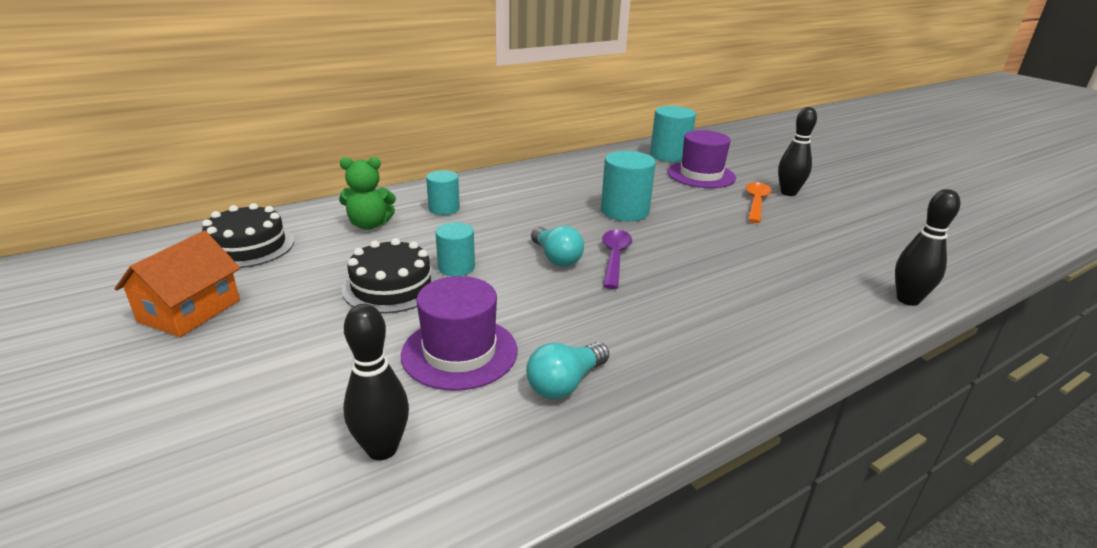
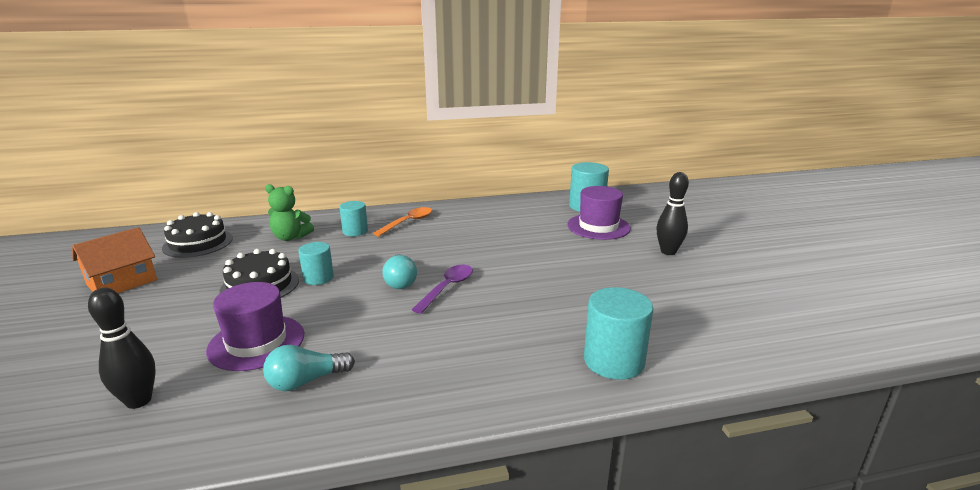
camera: 20 degrees right, 5 degrees down
turquoise cylinder [601,151,656,221] -> turquoise cylinder moved to [584,287,653,380]
orange spoon [746,182,772,223] -> orange spoon moved to [373,207,432,236]
black bowling pin [895,189,960,306] -> none

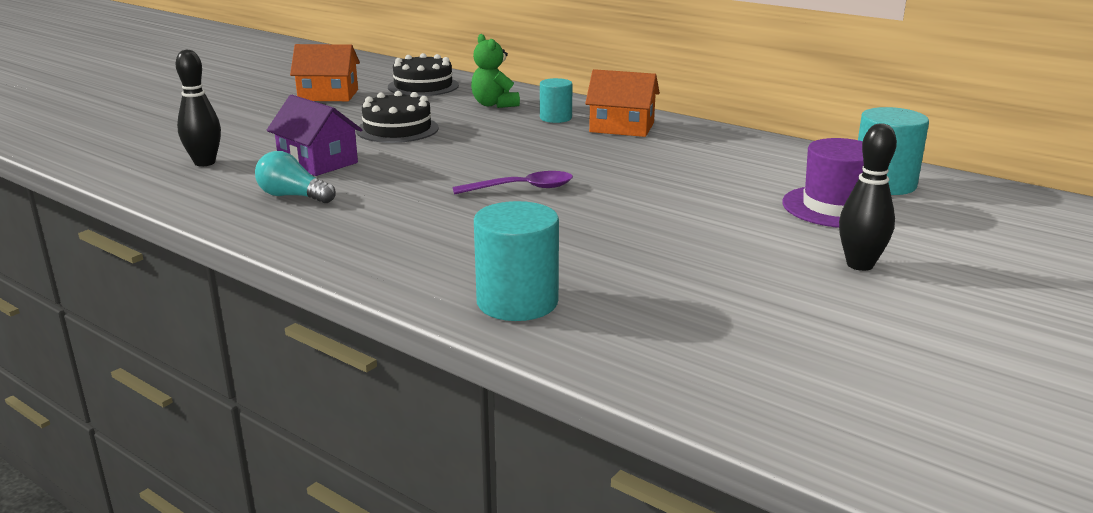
camera: 50 degrees right, 0 degrees up
purple hat [206,282,304,371] -> purple house [266,95,363,176]
turquoise cylinder [298,242,334,285] -> none
orange spoon [373,207,432,236] -> orange house [585,69,660,137]
turquoise light bulb [382,254,417,289] -> none

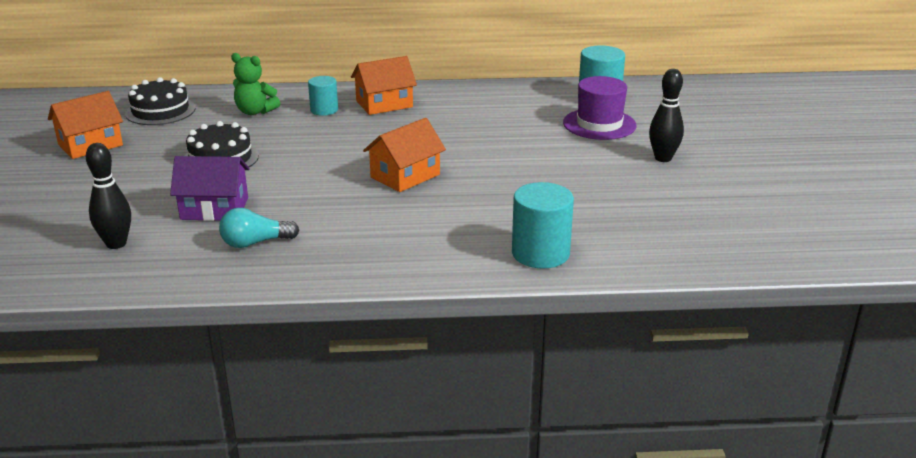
camera: 40 degrees left, 5 degrees up
purple spoon [452,171,573,195] -> orange house [363,118,446,192]

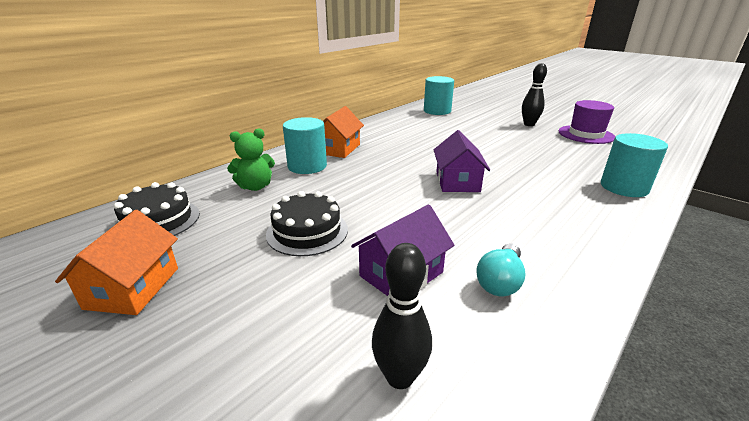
camera: 45 degrees left, 0 degrees up
turquoise cylinder [308,76,338,116] -> turquoise cylinder [283,117,327,174], size x1.59
orange house [363,118,446,192] -> purple house [434,130,490,192]
purple hat [563,76,637,140] -> purple hat moved to [559,100,615,144]

